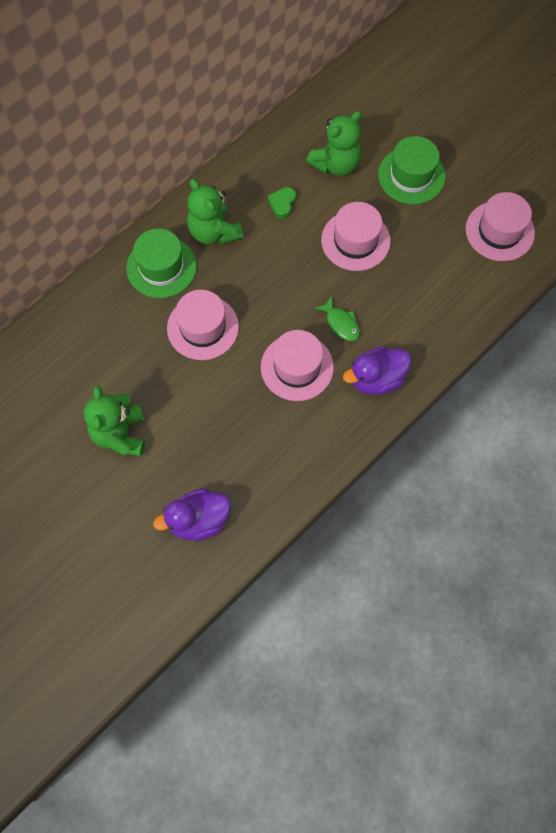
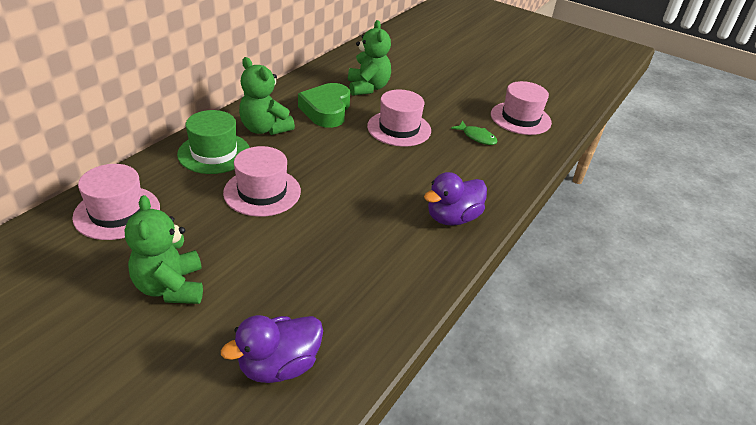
camera: 15 degrees left, 30 degrees down
pink hat [261,330,334,401] -> pink hat moved to [72,164,160,240]
green heart [268,187,296,219] -> green heart [298,83,350,128], size x2.04
green teddy bear [306,111,362,176] -> green teddy bear turned 45 degrees counterclockwise [348,20,391,96]
green fish [315,296,360,341] -> green fish moved to [451,121,498,145]
green hat [378,136,446,204] -> none

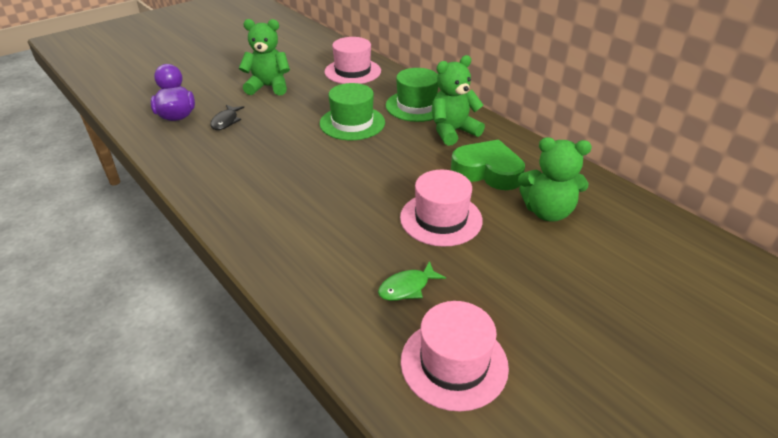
camera: 110 degrees right, 0 degrees up
pink hat [223,146,301,217] -> green hat [319,83,385,140]
purple duck [424,172,487,226] -> none
none -> black fish [210,105,244,130]

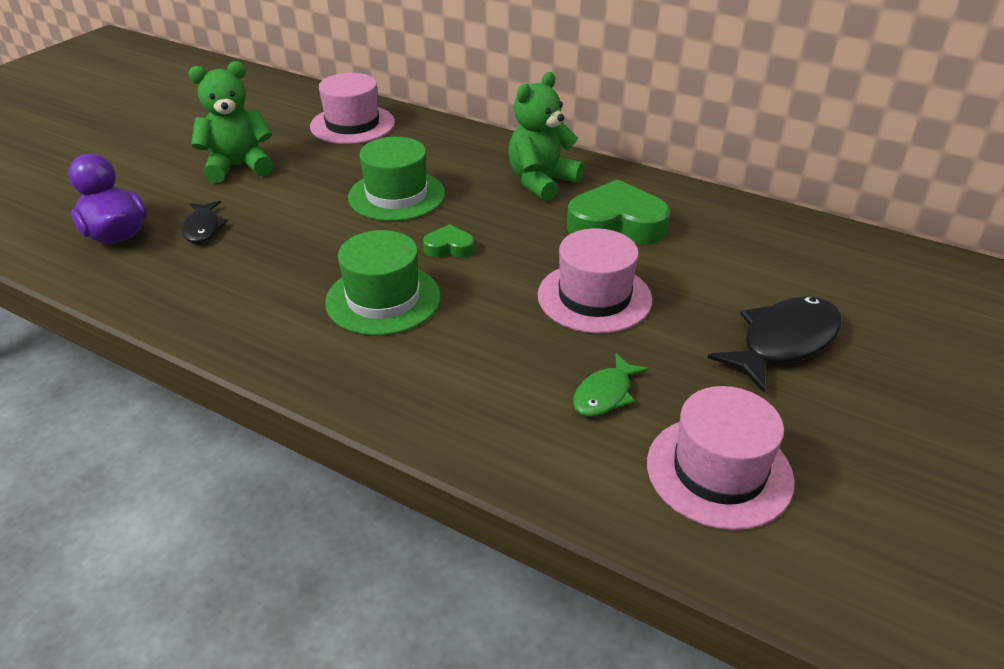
camera: 20 degrees left, 0 degrees up
green hat [386,68,438,122] -> green hat moved to [325,230,441,336]
green teddy bear [518,137,592,222] -> none
none -> green heart [423,224,475,258]
none -> black fish [708,296,842,393]

